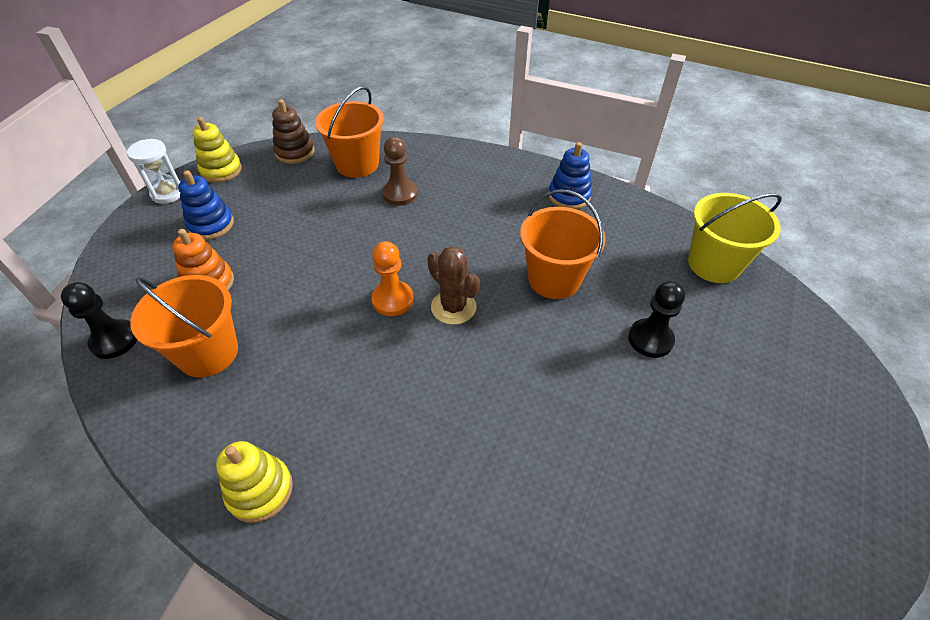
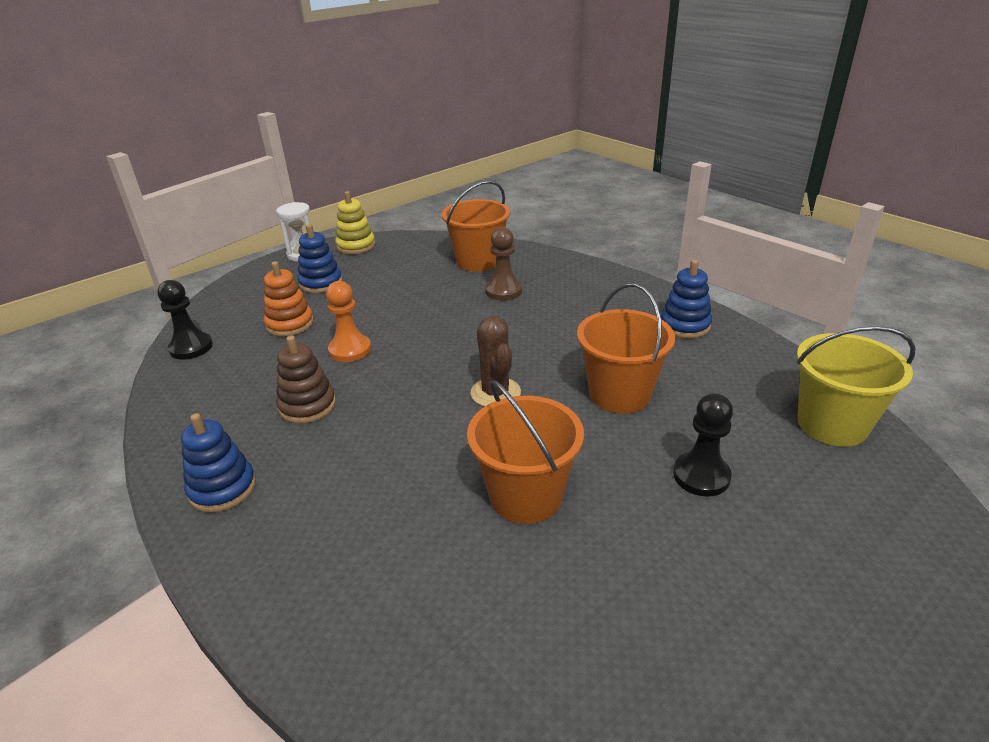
camera: 25 degrees right, 15 degrees down
orange bucket [130,275,238,378] -> orange bucket moved to [467,380,584,524]
yellow stacking toy [216,441,293,523] -> blue stacking toy [181,413,256,513]
brown stacking toy [272,99,314,164] -> brown stacking toy moved to [276,336,336,424]
orange pawn [371,241,414,316] -> orange pawn moved to [326,281,371,362]

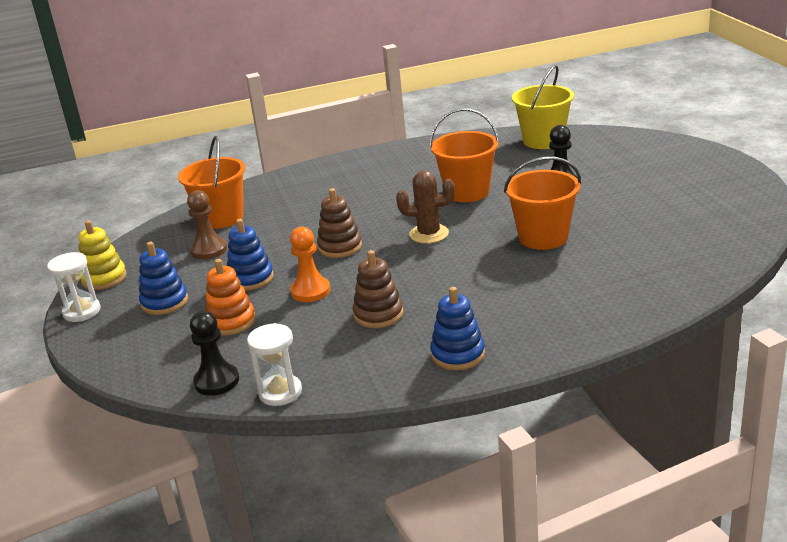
camera: 65 degrees left, 5 degrees down
brown pawn [485,227,522,300] -> brown pawn moved to [187,190,227,260]
blue stacking toy [661,260,712,338] -> blue stacking toy moved to [227,219,274,291]
none -> white hourglass [247,323,302,406]
none -> brown stacking toy [317,188,362,258]

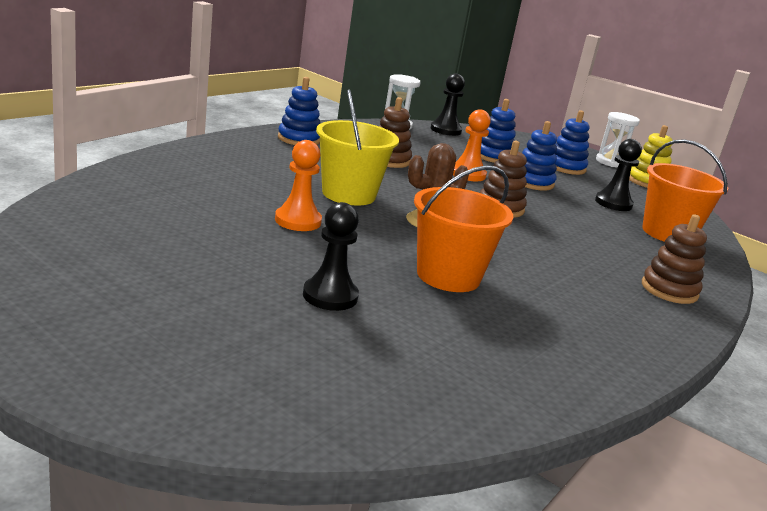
camera: 140 degrees right, 5 degrees down
brown pawn [187,190,227,260] -> black pawn [595,139,642,211]
orange stacking toy [205,259,256,336] -> blue stacking toy [481,99,516,163]
orange bucket [504,157,581,250] -> orange pawn [275,140,322,231]
yellow bucket [512,65,574,149] -> yellow bucket moved to [316,90,399,205]
none -> brown stacking toy [642,214,707,304]

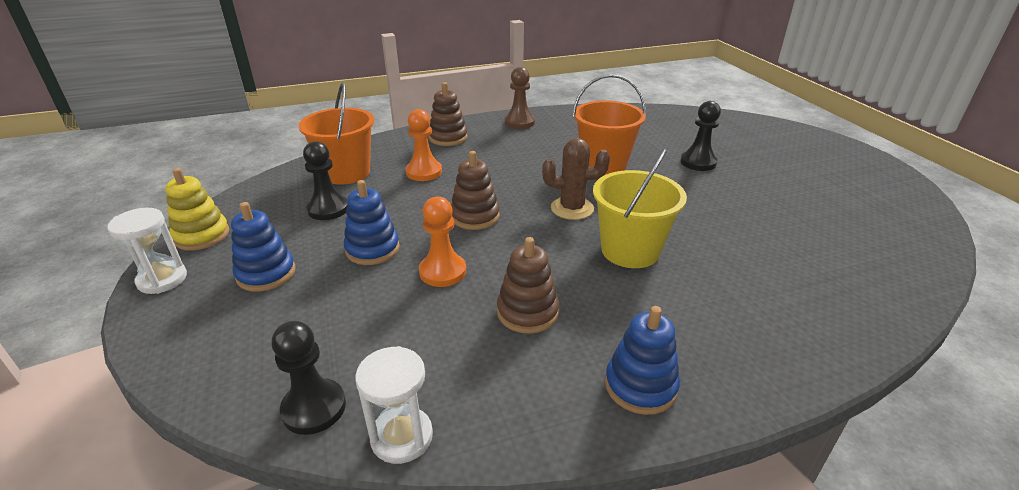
camera: 145 degrees left, 10 degrees up
orange pawn [275,140,322,231] -> orange pawn moved to [406,109,442,181]
blue stacking toy [481,99,516,163] -> none
none -> brown pawn [505,67,535,129]

